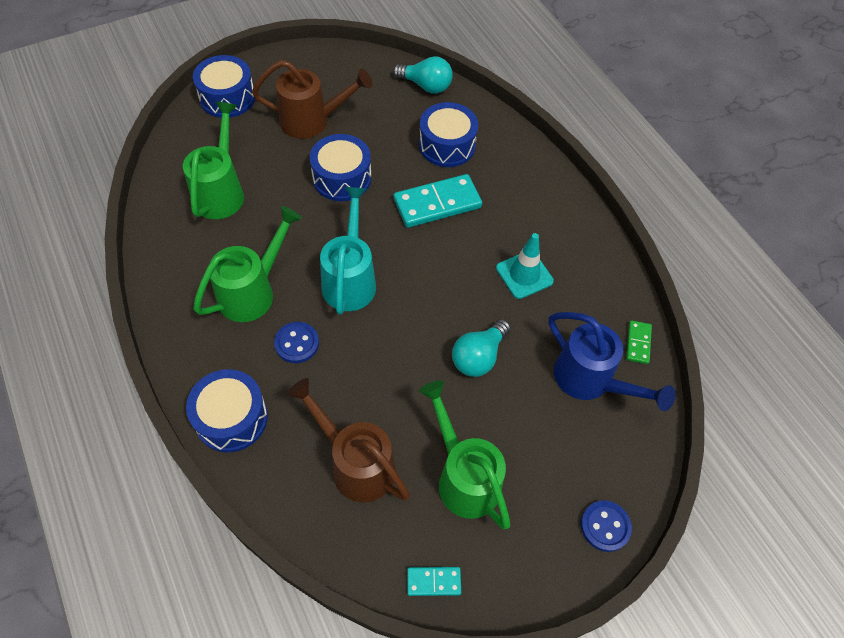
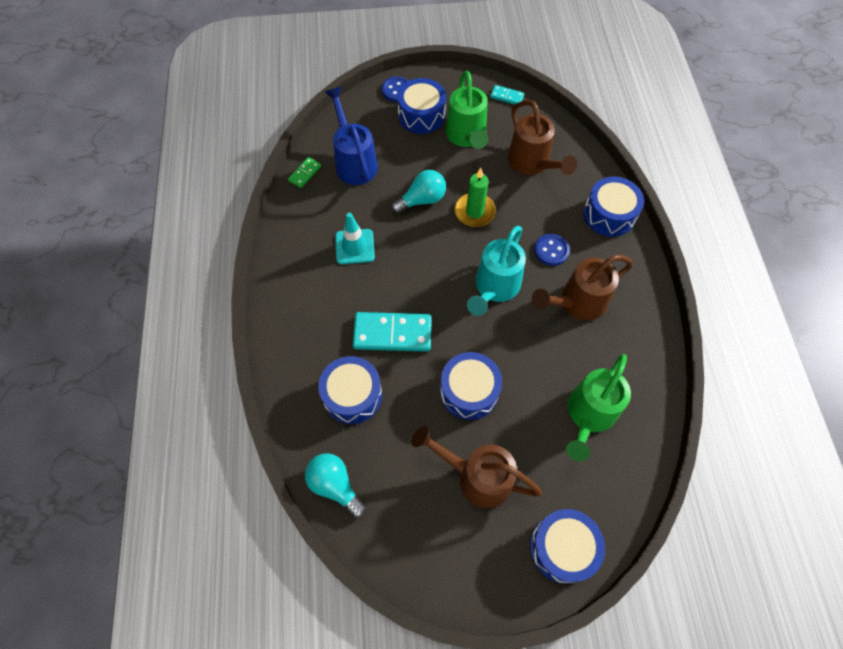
camera: 155 degrees left, 5 degrees up
green watering can [193,206,302,322] -> brown watering can [532,255,633,321]
none -> blue drum [397,78,446,134]
none -> green candle [454,168,496,227]

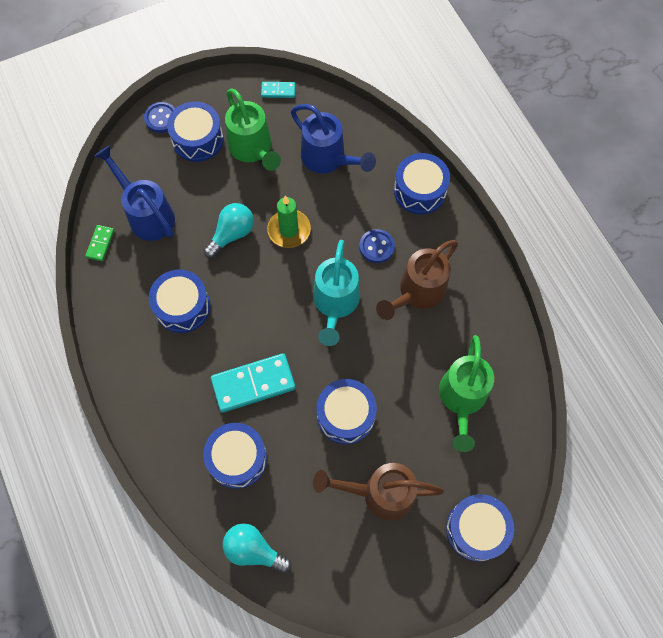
camera: 20 degrees left, 5 degrees up
turquoise traffic cone [335,212,375,264] -> blue drum [149,270,211,333]
brown watering can [508,100,577,175] -> blue watering can [291,104,376,173]

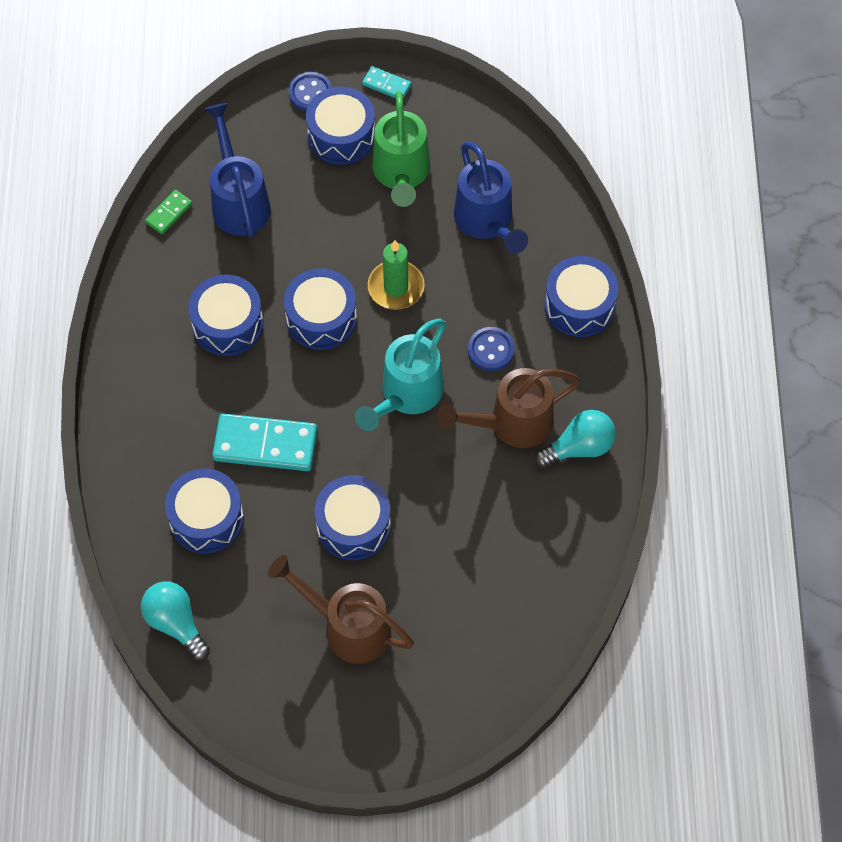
camera: 25 degrees right, 5 degrees down
turquoise light bulb [204,203,254,258] -> turquoise light bulb moved to [534,410,616,468]
turquoise domino [261,82,295,98] -> turquoise domino moved to [362,66,411,99]
green watering can [439,335,494,452] -> none
blue drum [446,494,514,561] -> blue drum moved to [284,268,357,350]

